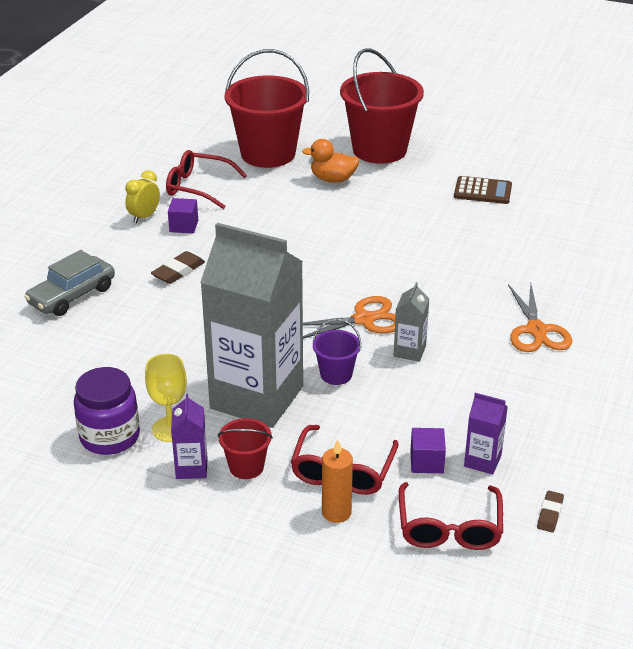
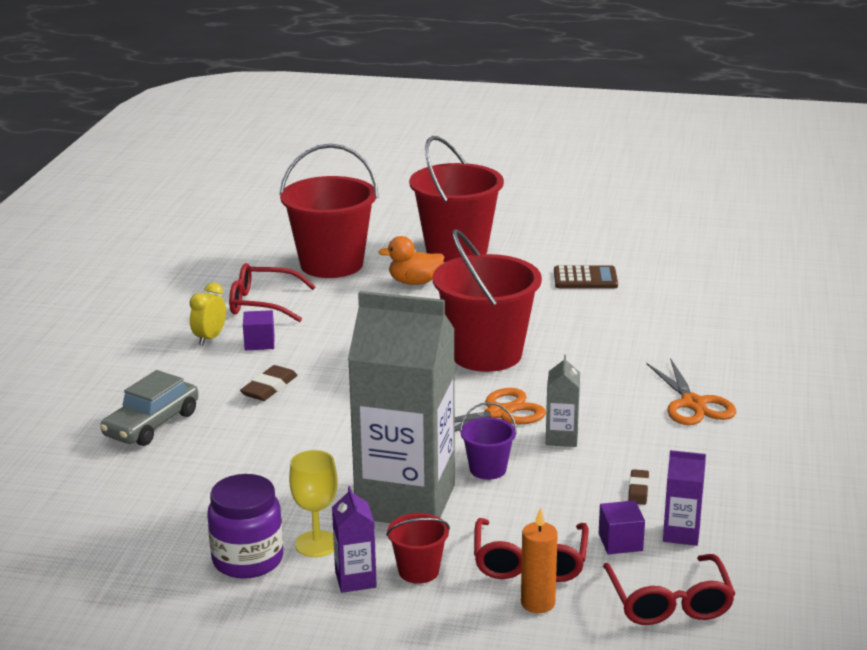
camera: 10 degrees left, 10 degrees down
brown eraser [537,491,564,532] -> brown eraser moved to [628,469,649,505]
none -> red bucket [433,229,542,372]

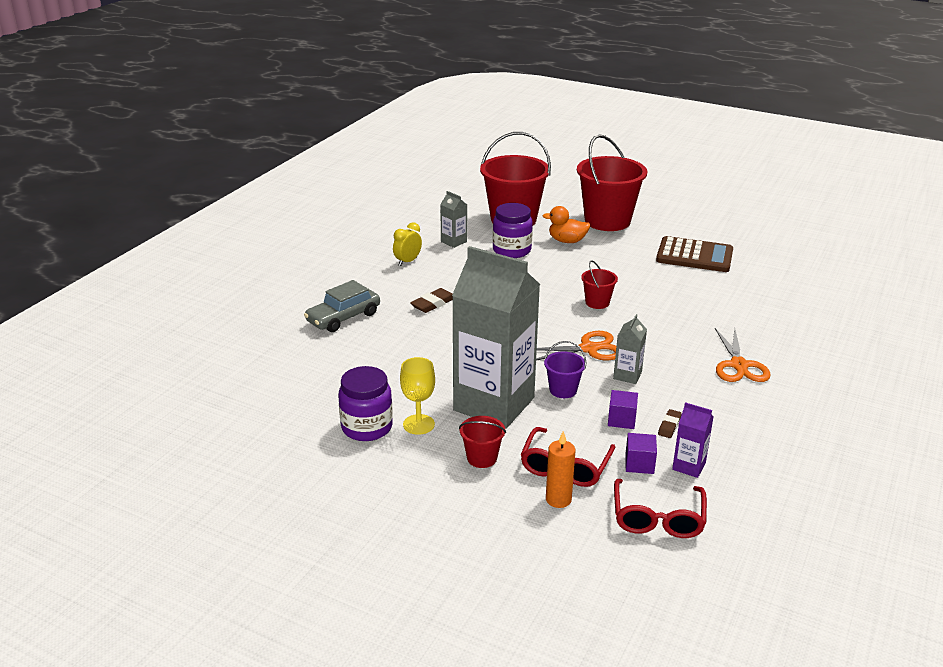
camera: 15 degrees right, 5 degrees up
red glasses [229,263,316,322] -> grey carton [440,191,467,248]
purple cube [243,310,275,350] -> purple cube moved to [608,390,638,429]
purple carton [332,486,377,593] -> none
red bucket [433,229,542,372] -> red bucket [581,260,618,309], size x0.45
brown calculator [554,265,618,288] -> brown calculator [656,236,733,272], size x1.53
none -> purple jar [493,203,533,258]

